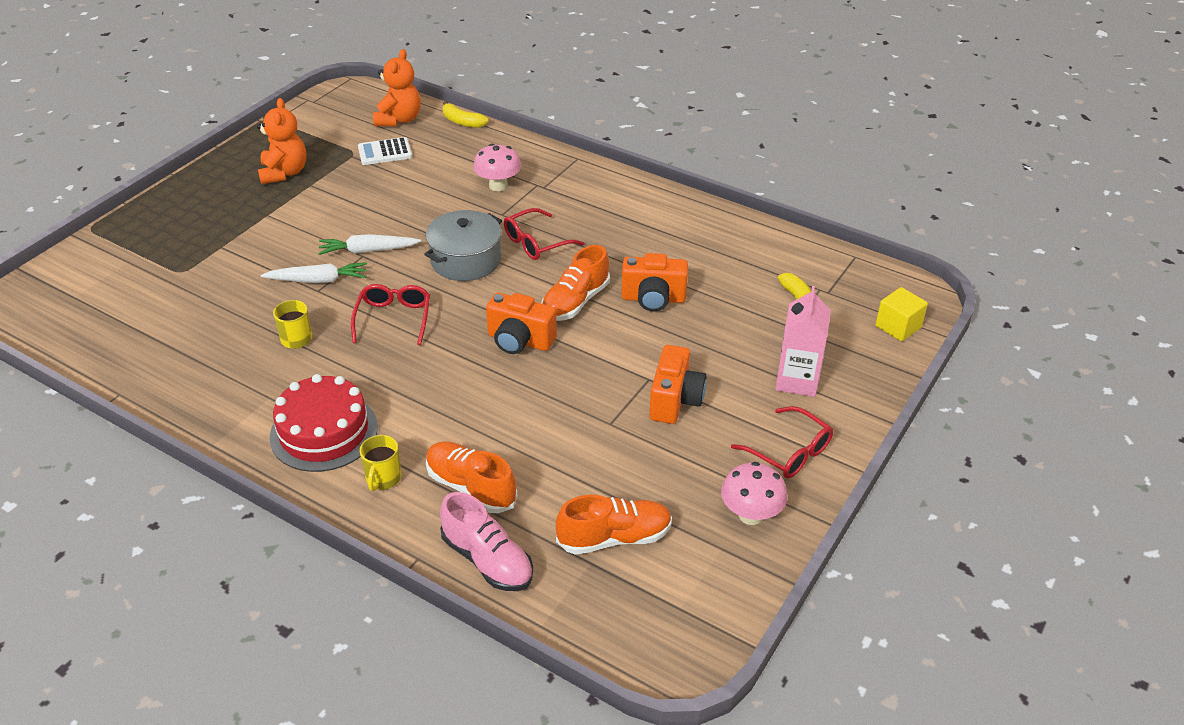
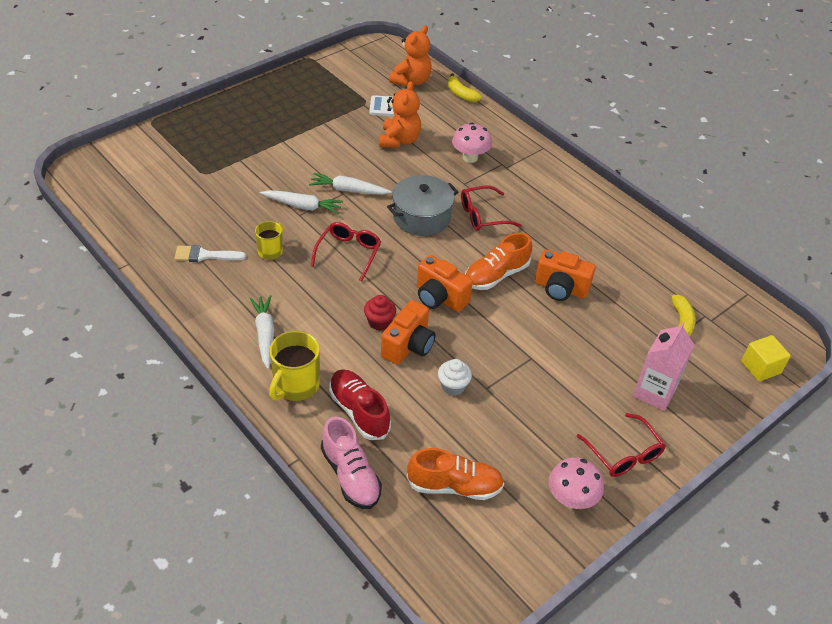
camera: 15 degrees right, 5 degrees up
orange teddy bear [257,98,306,184] -> orange teddy bear moved to [379,81,421,148]
red cake [270,374,378,472] -> white carrot [249,295,274,369]
yellow mug [360,435,401,491] -> yellow mug [269,331,320,401], size x1.61
orange shoe [426,441,518,513] -> red shoe [329,369,391,440]
orange camera [649,345,707,424] -> orange camera moved to [381,300,435,365]
none -> white brush [174,245,246,262]
none -> red cupcake [364,295,396,331]
none -> white cupcake [438,359,472,396]

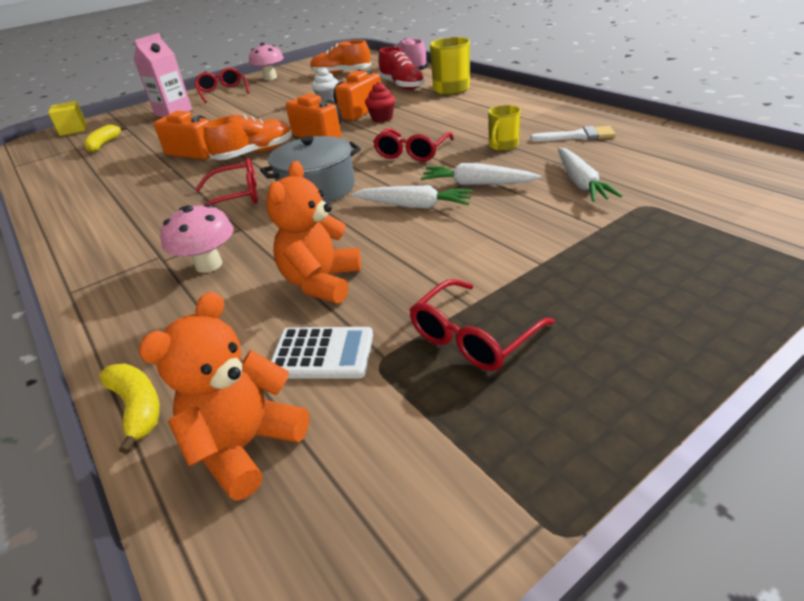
camera: 170 degrees left, 10 degrees down
white carrot [249,295,274,369] -> white carrot moved to [558,148,622,202]
none -> red glasses [409,279,555,371]

